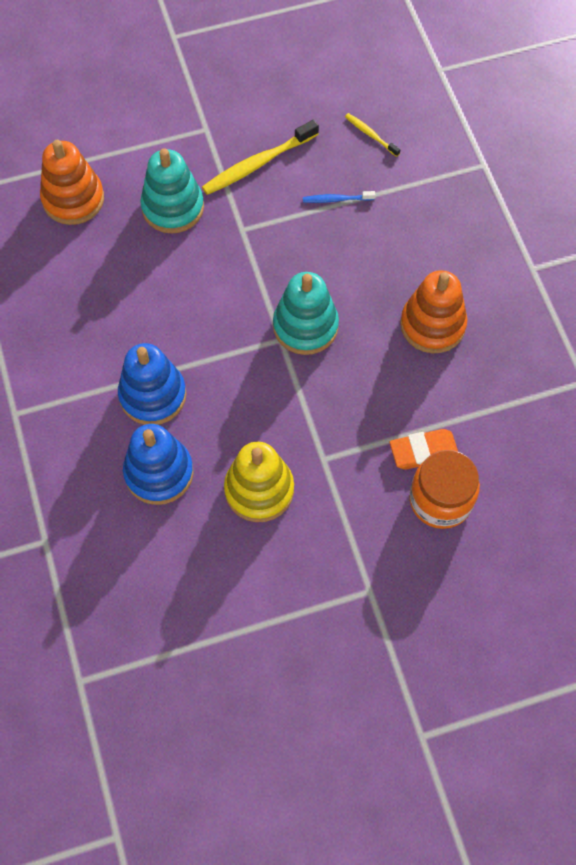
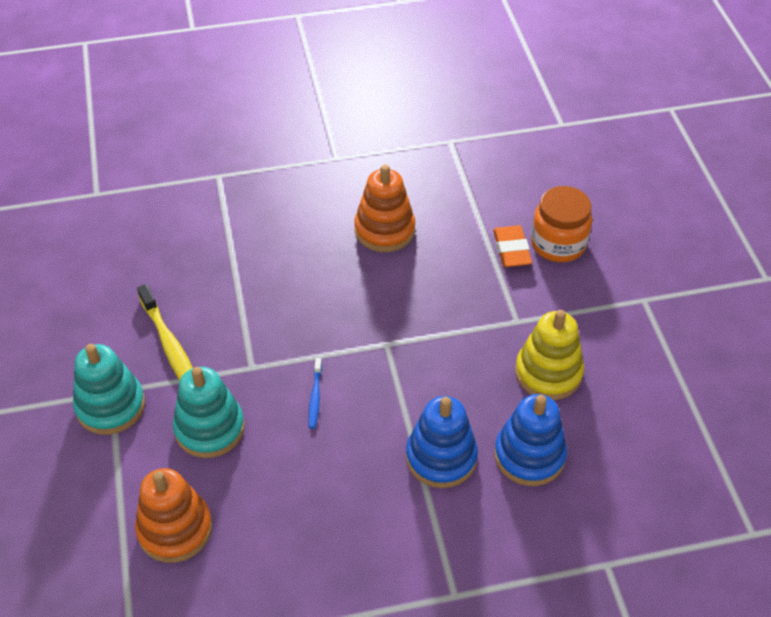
camera: 85 degrees left, 15 degrees down
turquoise stacking toy [273,272,339,355] -> turquoise stacking toy moved to [73,344,145,435]
blue toothbrush [303,191,375,203] -> blue toothbrush moved to [308,358,322,429]
yellow toothbrush [345,113,401,157] -> none

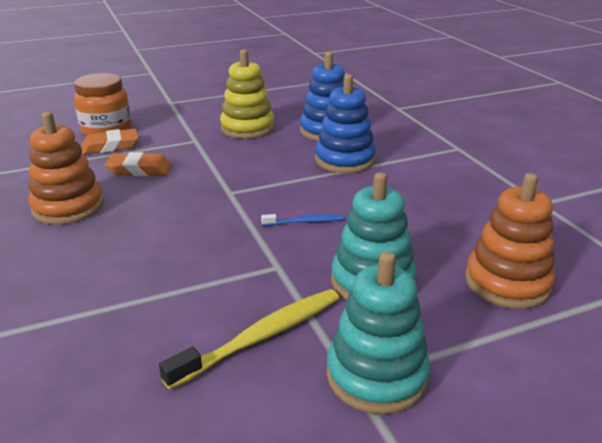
camera: 100 degrees left, 20 degrees down
none -> orange eraser [105,152,172,176]

